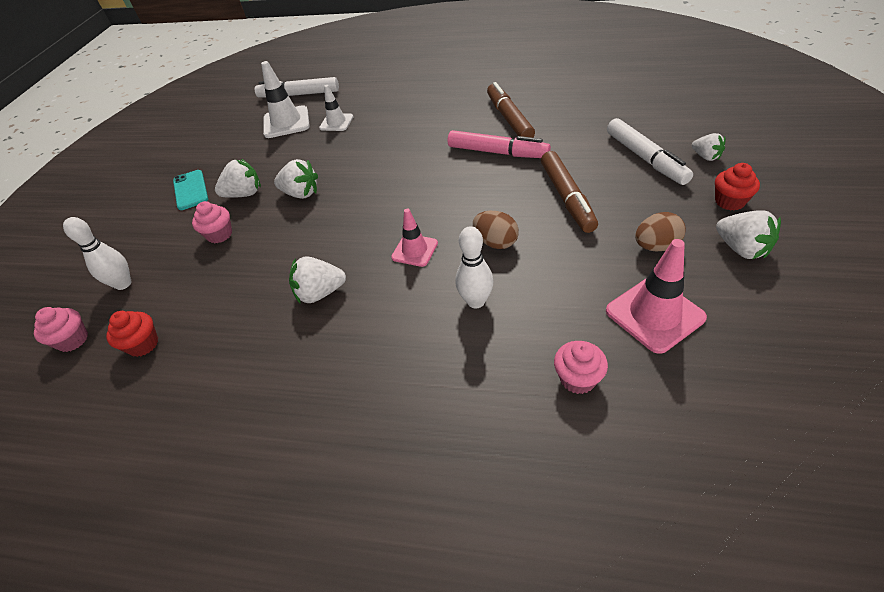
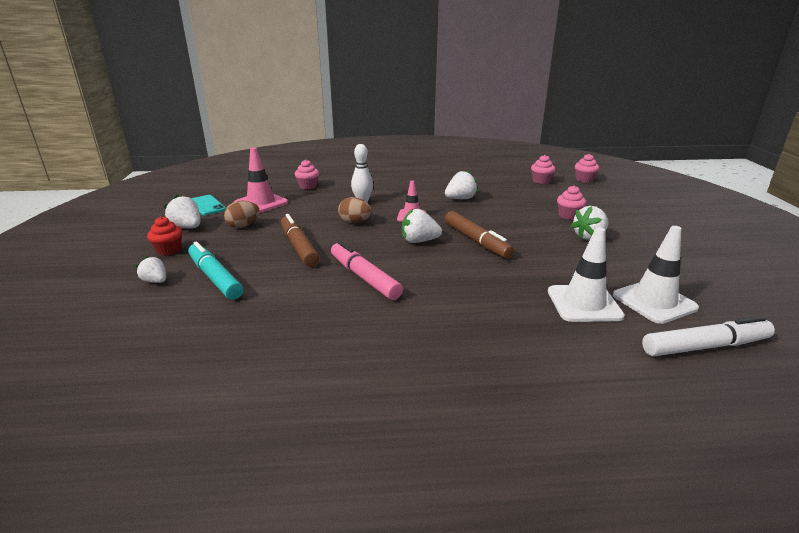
camera: 160 degrees right, 20 degrees down
white bowling pin [63,217,132,290] -> none
red cupcake [106,311,158,357] -> pink cupcake [531,155,555,184]
turquoise phone [173,170,208,210] -> turquoise phone moved to [191,195,226,215]
white strawberry [274,159,318,199] -> white strawberry moved to [402,209,442,243]
white traffic cone [319,85,353,131] -> white traffic cone [548,227,625,322], size x1.60
pink marker [448,130,551,158] -> pink marker turned 45 degrees clockwise [331,241,403,300]
brown marker [487,82,535,138] -> brown marker moved to [445,211,514,259]
white marker [607,118,693,185] -> turquoise marker [188,241,243,300]

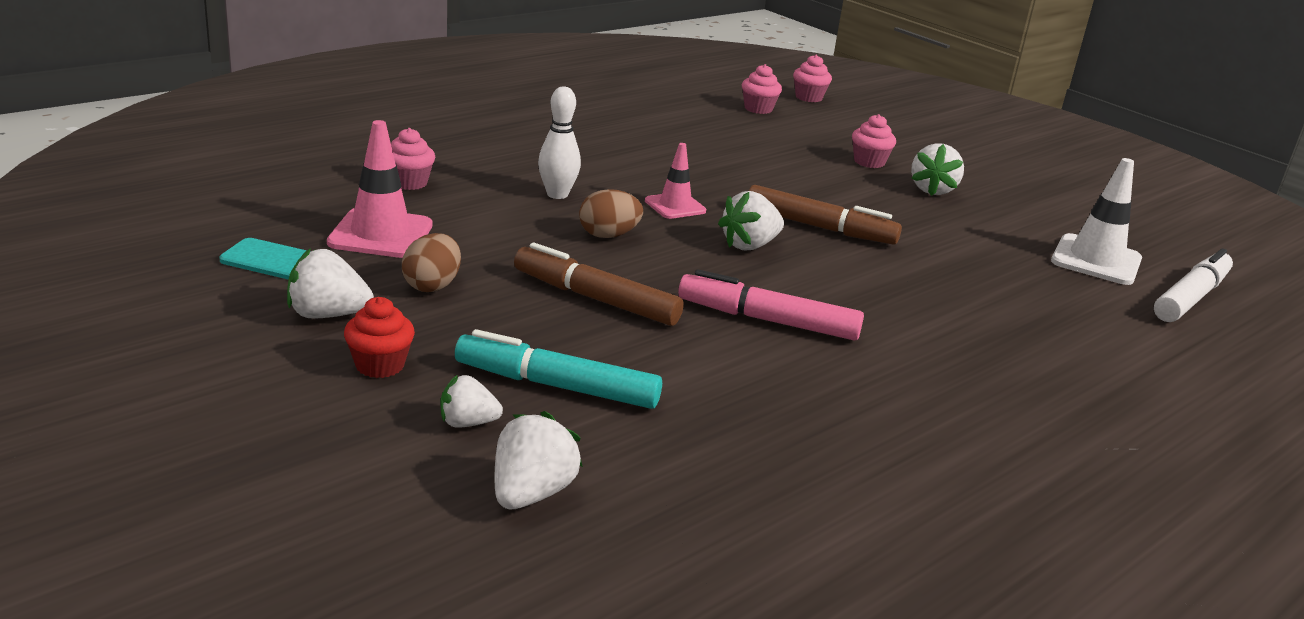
camera: 40 degrees left, 0 degrees up
white strawberry [445,170,478,199] -> white strawberry moved to [495,411,583,509]
white traffic cone [548,227,625,322] -> none

